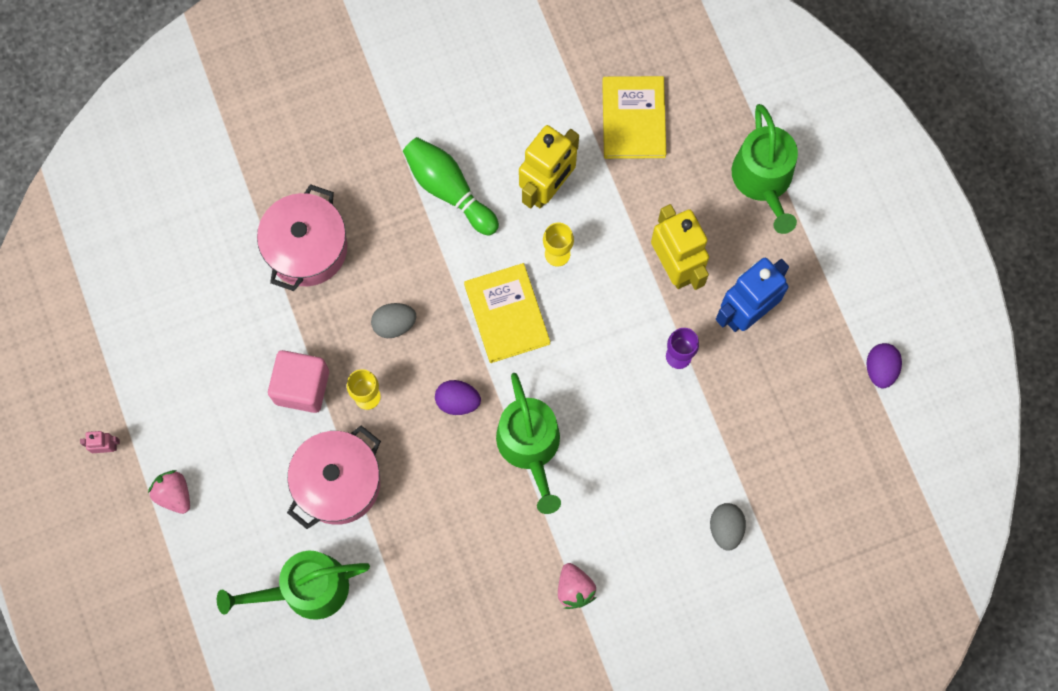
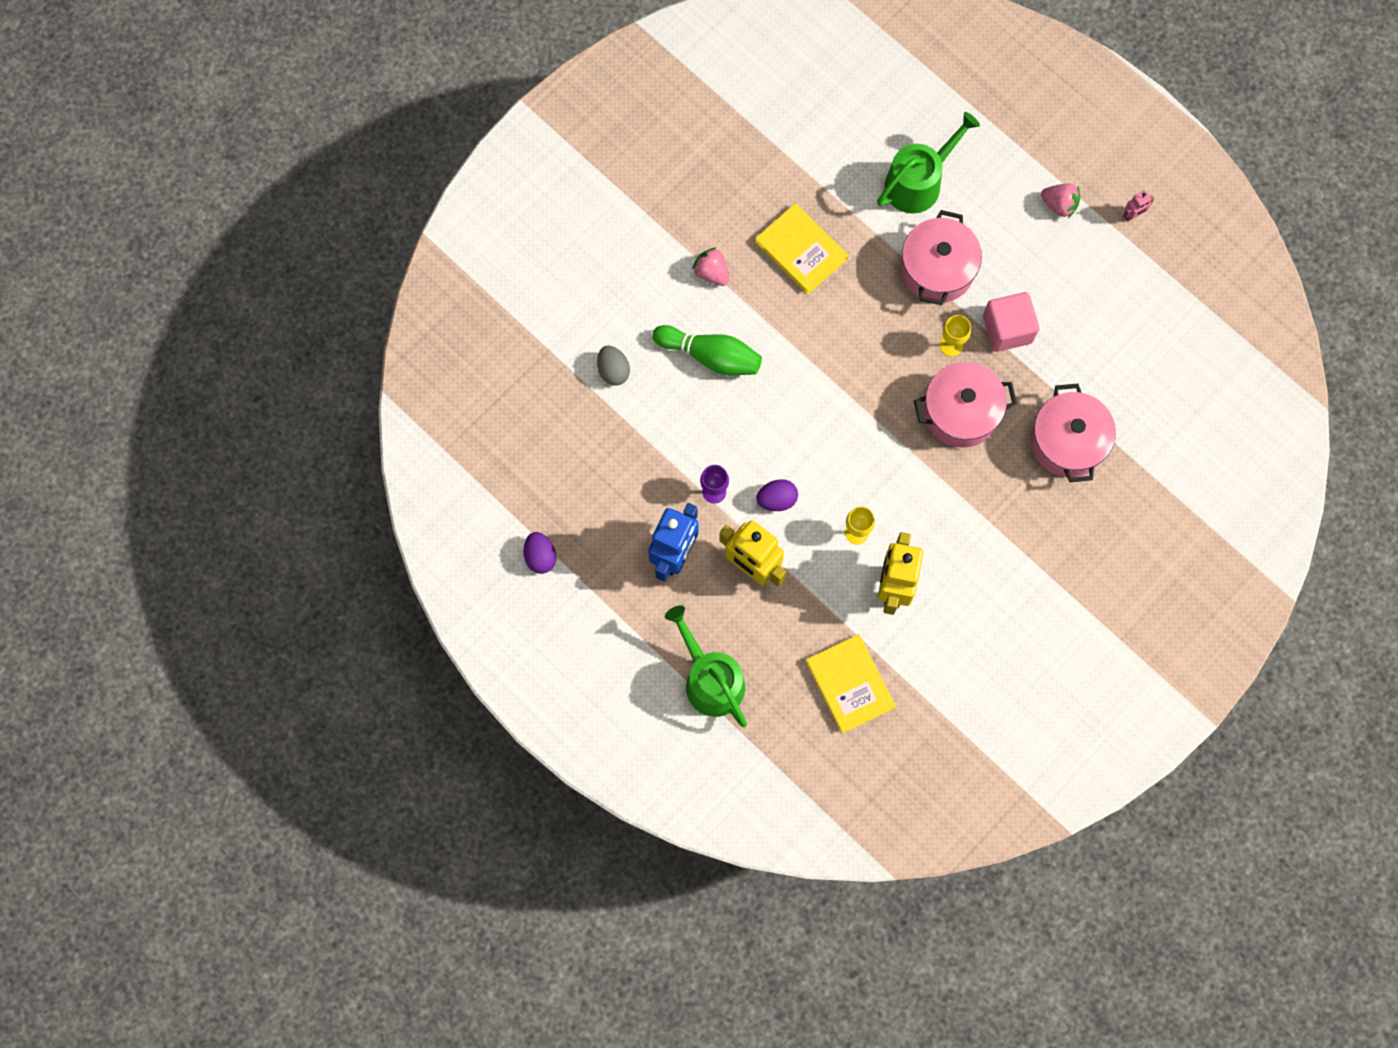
camera: 155 degrees right, 0 degrees up
grey egg [371,303,417,338] -> pink pot [914,362,1017,448]
green bowling pin [403,137,499,235] -> green bowling pin moved to [652,325,762,375]
purple egg [435,380,481,415] -> purple egg moved to [756,479,798,511]
yellow book [464,263,550,363] -> yellow book moved to [755,203,849,295]
green watering can [496,373,561,514] -> none

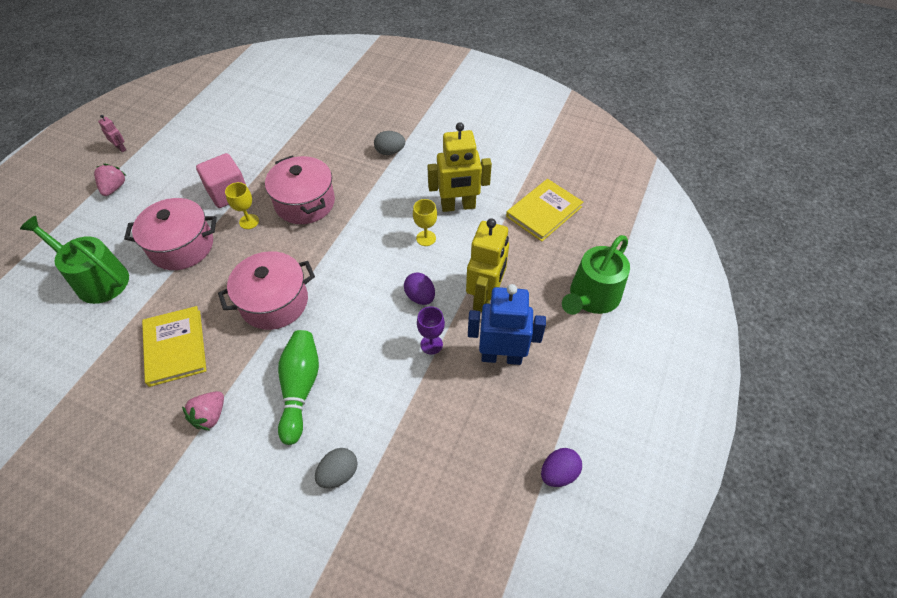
camera: 110 degrees left, 20 degrees down
yellow book [755,203,849,295] -> yellow book turned 45 degrees counterclockwise [142,306,207,387]
pink pot [1031,384,1116,482] -> pink pot moved to [218,251,315,330]
none -> grey egg [374,131,405,155]

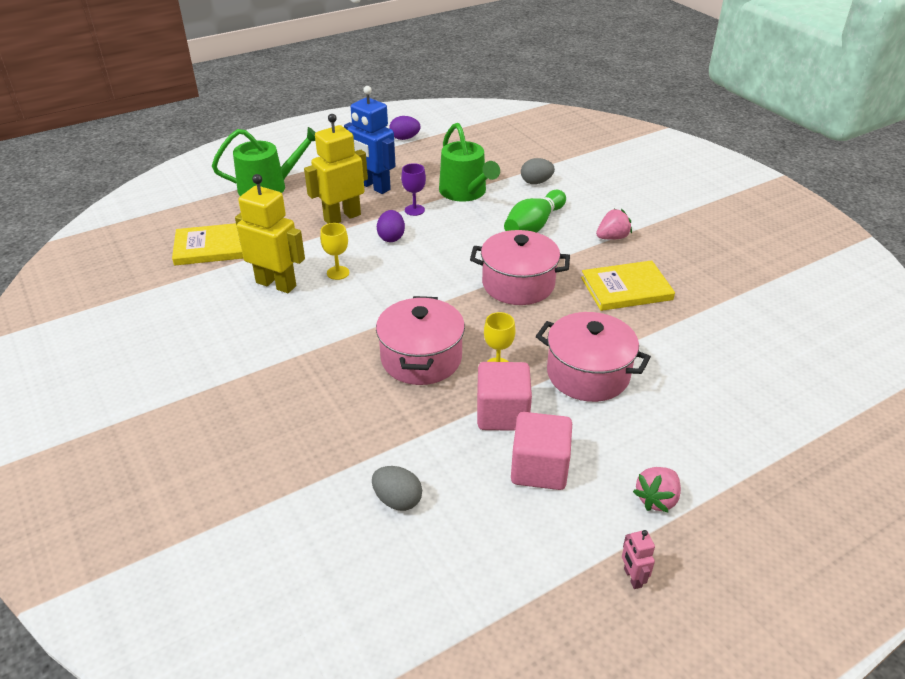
camera: 145 degrees left, 15 degrees down
green watering can [20,216,129,304] -> green watering can moved to [439,123,500,202]
yellow book [142,306,207,387] -> yellow book turned 60 degrees clockwise [581,260,675,311]
grey egg [374,131,405,155] -> grey egg moved to [372,466,422,511]
none -> pink cube [511,412,572,490]

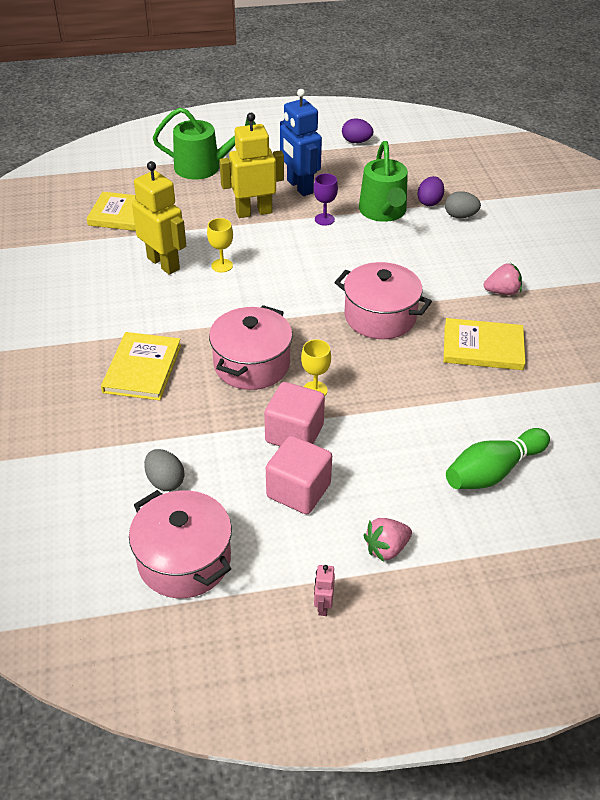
camera: 20 degrees right, 5 degrees up
purple egg [377,210,405,242] -> purple egg moved to [417,176,444,206]
green bowling pin [504,190,566,233] -> green bowling pin moved to [446,428,550,489]
pink pot [536,312,651,402] -> pink pot moved to [129,490,232,598]
none -> yellow book [101,332,181,400]

